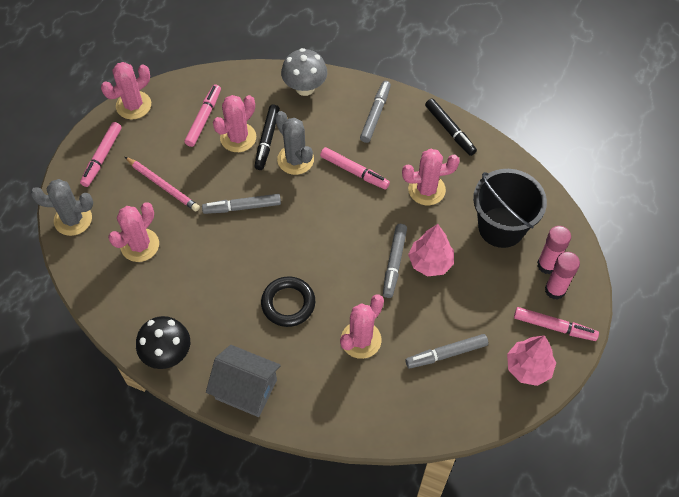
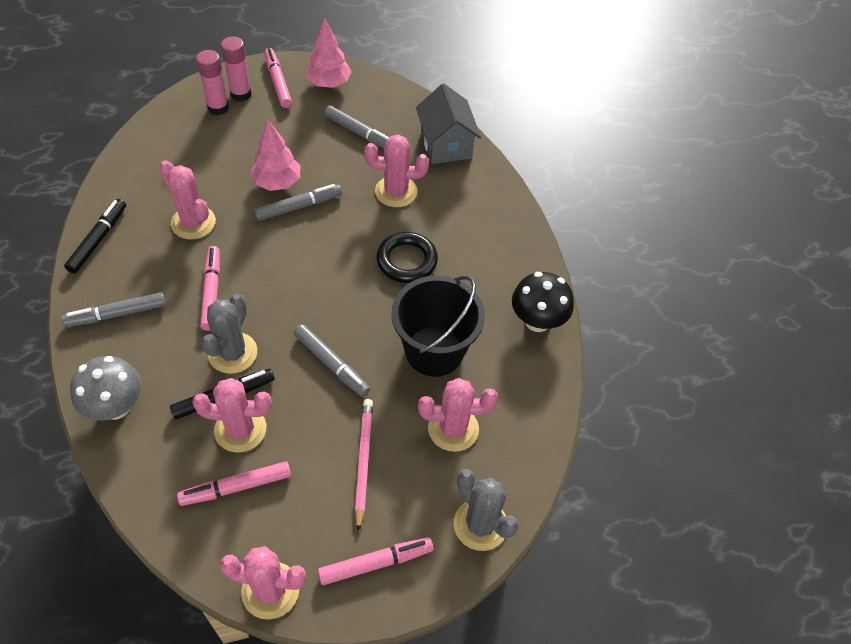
camera: 130 degrees left, 5 degrees down
grey house [206,345,281,417] -> grey house moved to [416,84,481,164]
black bucket [473,169,547,248] -> black bucket moved to [391,276,485,377]

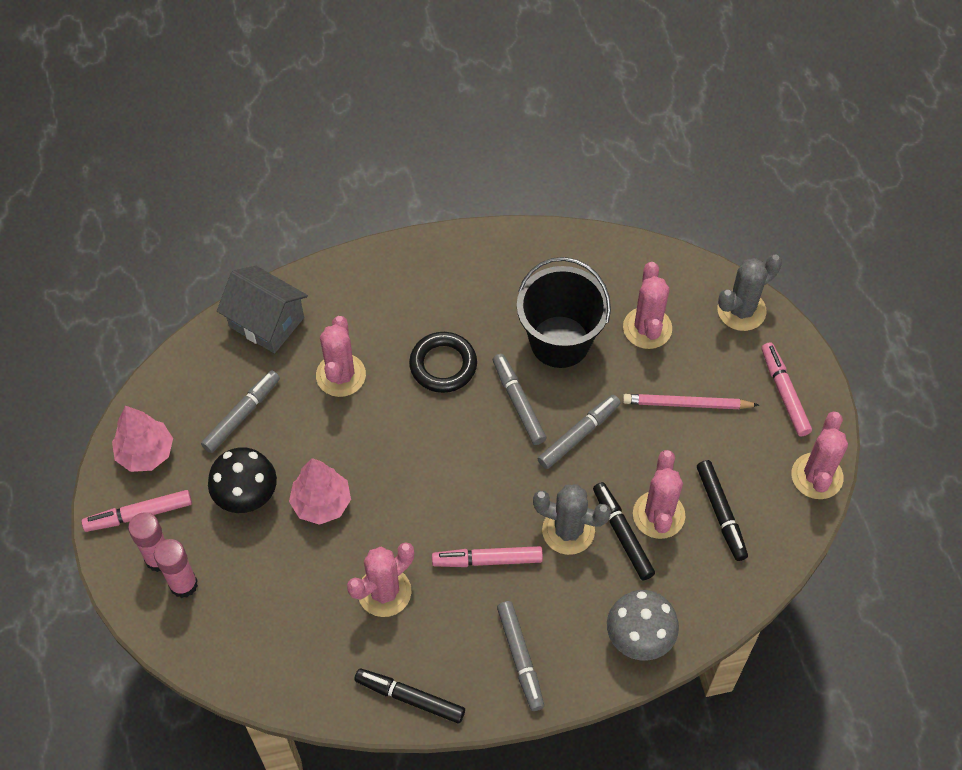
camera: 85 degrees left, 5 degrees up
pink marker [177,461,291,506] -> black marker [697,460,748,561]
grey marker [254,184,342,221] -> grey marker moved to [493,354,547,445]
grey house [416,84,481,164] -> grey house turned 45 degrees clockwise [217,265,308,353]
black mushroom [512,272,574,332] -> black mushroom moved to [208,447,277,513]

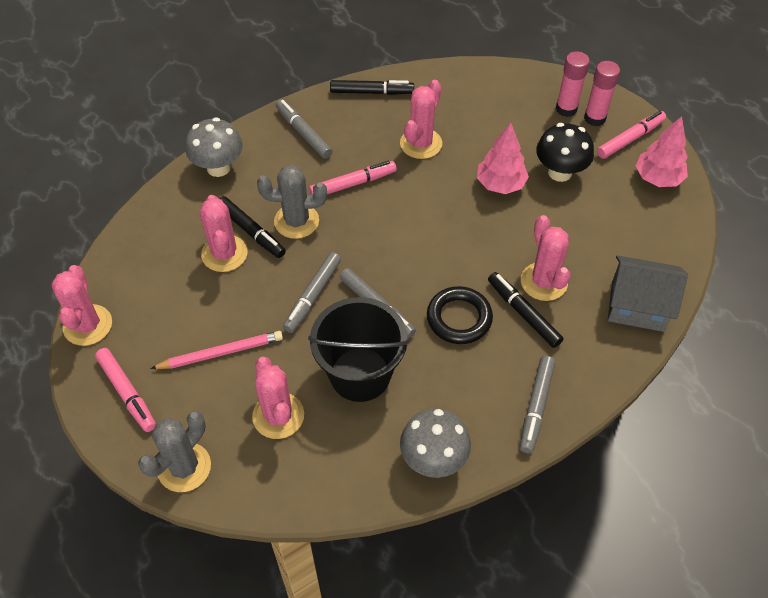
camera: 160 degrees right, 5 degrees down
grey marker [201,370,280,453] -> grey marker moved to [520,356,555,453]
black marker [697,460,748,561] -> black marker moved to [488,272,563,348]
none -> grey mushroom [400,408,471,478]

